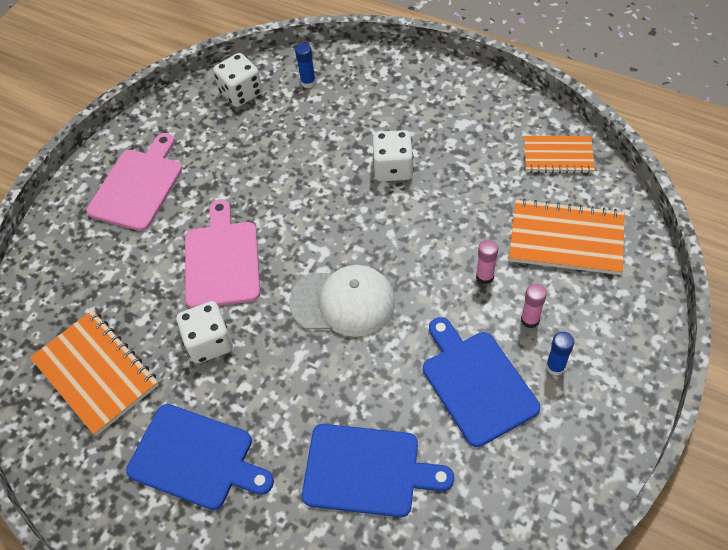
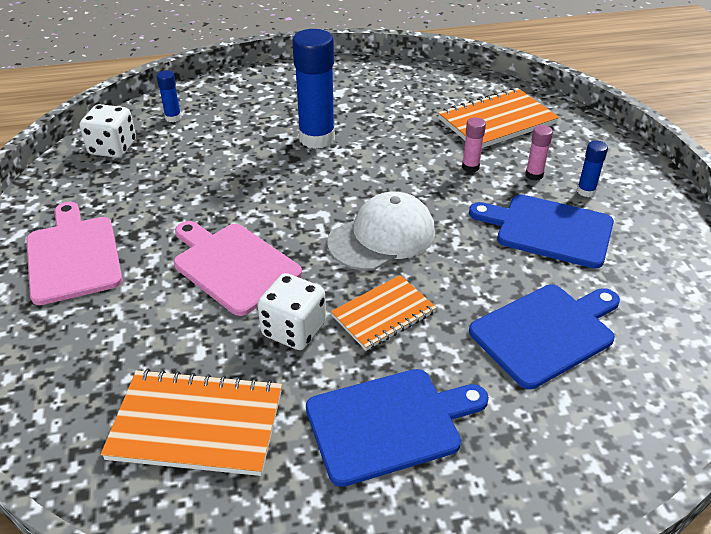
camera: 45 degrees left, 15 degrees down
white dice [373,130,414,181] -> blue glue stick [292,29,335,149]
orange notebook [524,136,595,174] -> orange notebook moved to [331,275,437,351]

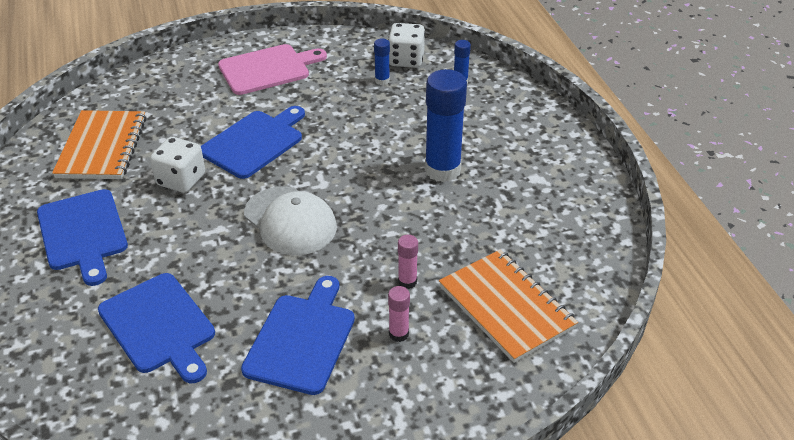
camera: 85 degrees right, 0 degrees up
pink cutting board [173,221,302,316] -> blue cutting board [201,106,305,179]
orange notebook [331,275,437,351] -> none
blue glue stick [577,141,608,197] -> blue glue stick moved to [374,39,390,85]

